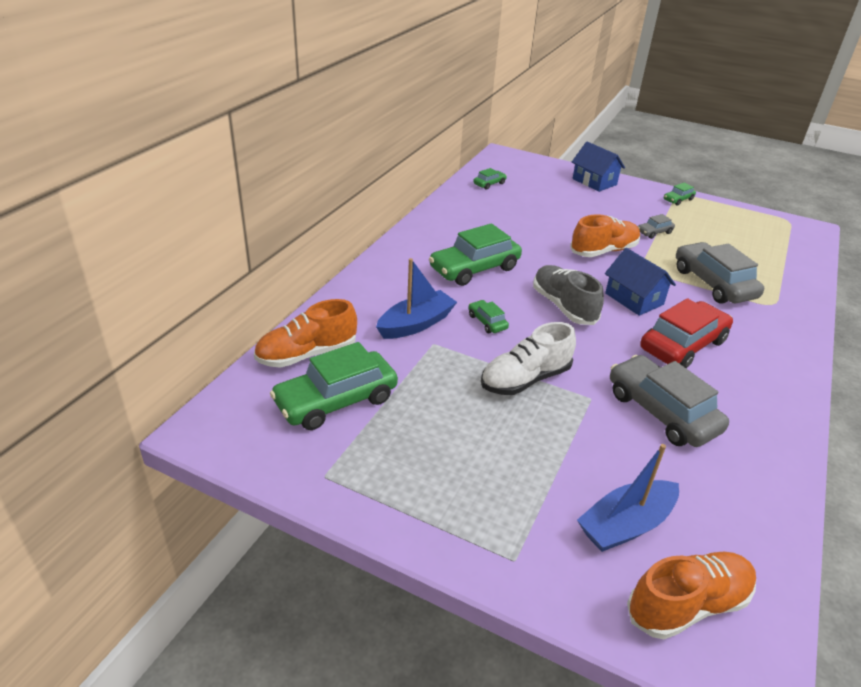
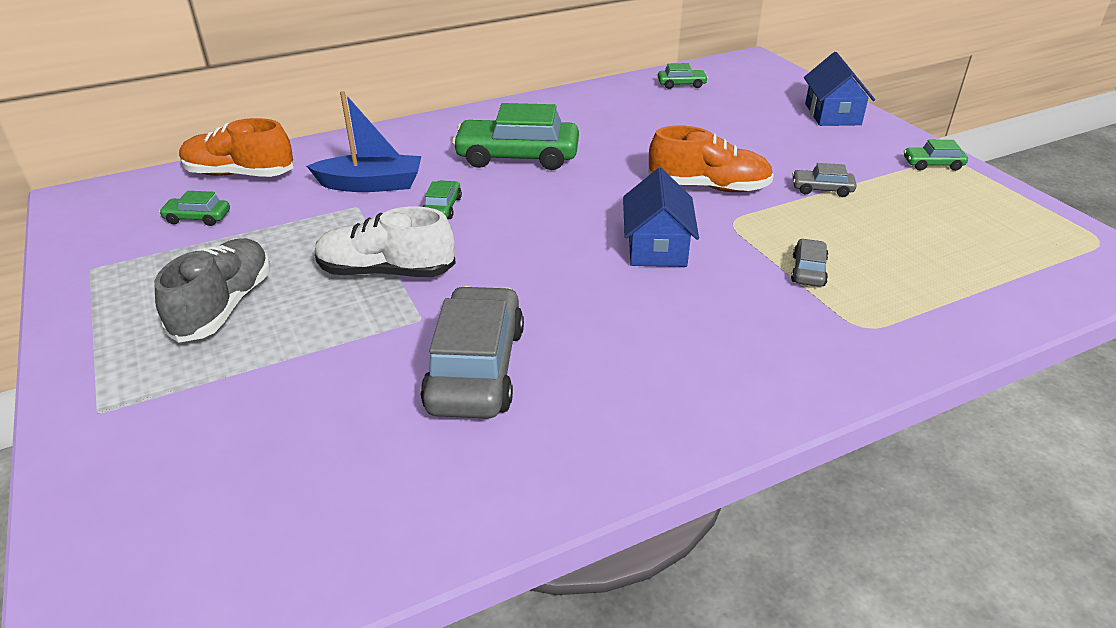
camera: 40 degrees right, 0 degrees up
green car [270,342,398,430] -> green car [159,191,230,226], size x0.47
grey shoe [533,265,604,325] -> grey shoe moved to [154,238,270,343]
blue boat [577,444,679,552] -> none
orange shoe [627,552,756,639] -> none
red car [640,298,733,368] -> none
grey car [676,242,764,304] -> grey car [791,239,828,287], size x0.47

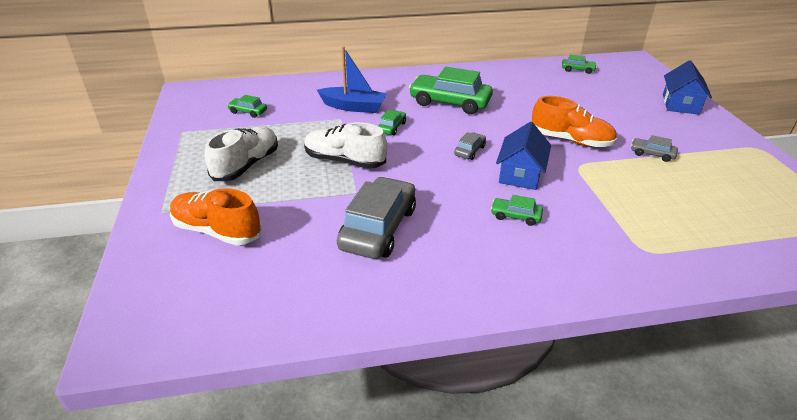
camera: 15 degrees right, 0 degrees up
grey shoe [154,238,270,343] -> white shoe [205,127,278,181]
orange shoe [179,118,294,177] -> orange shoe moved to [170,188,262,245]
grey car [791,239,828,287] -> grey car moved to [454,132,486,160]
green car [904,140,968,171] -> green car moved to [491,195,543,226]

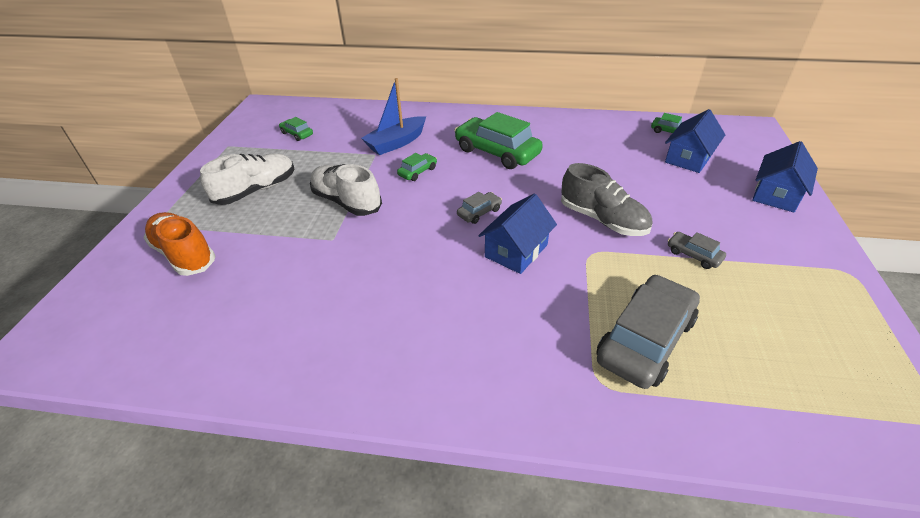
camera: 20 degrees right, 5 degrees up
blue boat [317,46,387,113] -> blue boat turned 105 degrees clockwise [361,78,426,155]
grey car [337,177,416,259] -> grey car moved to [596,274,700,389]
green car [491,195,543,226] -> none
orange shoe [531,96,617,147] -> grey shoe [561,163,652,236]
none -> blue house [665,109,725,173]

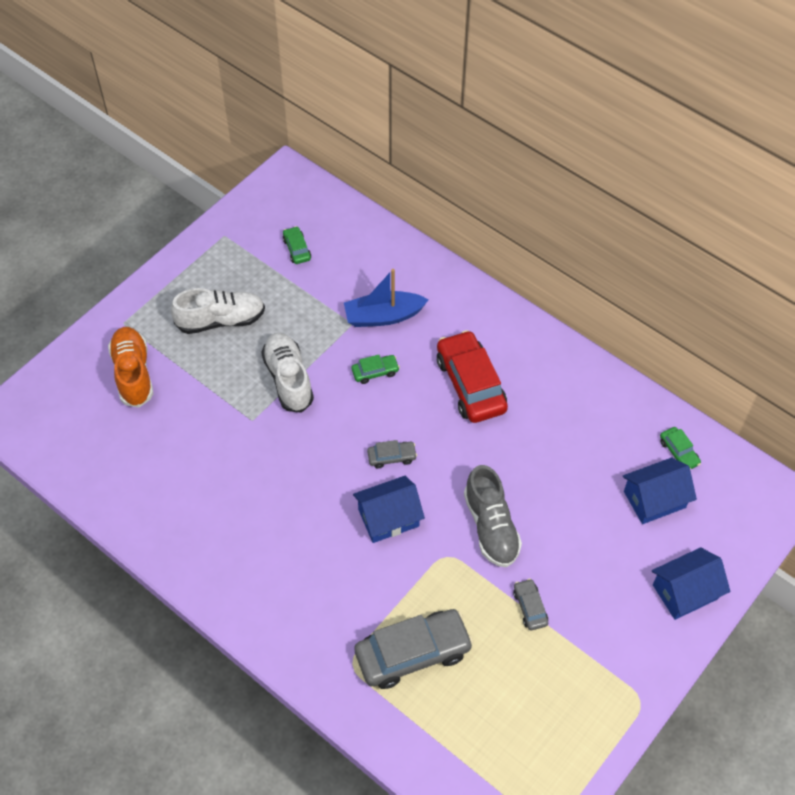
camera: 30 degrees right, 15 degrees up
green car [454,112,543,169] -> red car [437,330,508,423]

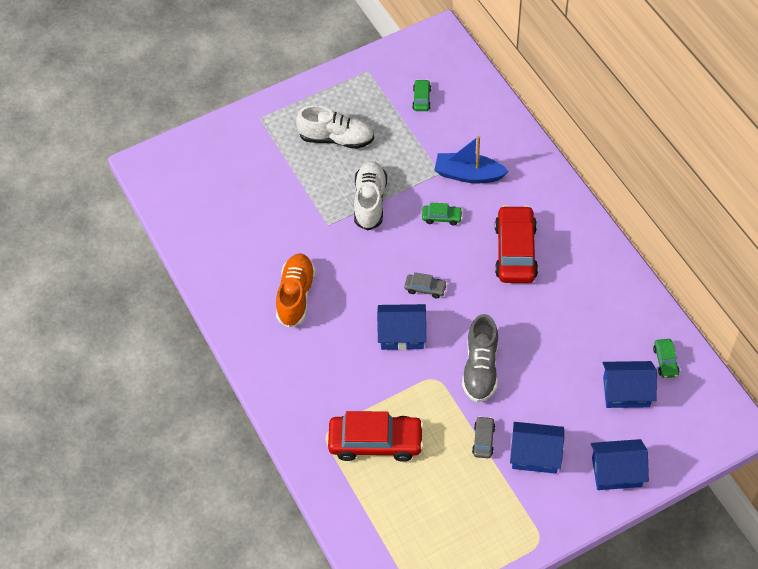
camera: 25 degrees right, 0 degrees up
orange shoe [108,327,153,407] -> orange shoe moved to [276,253,316,328]
grey car [354,609,474,689] -> red car [328,411,424,462]
none -> blue house [510,422,564,474]

